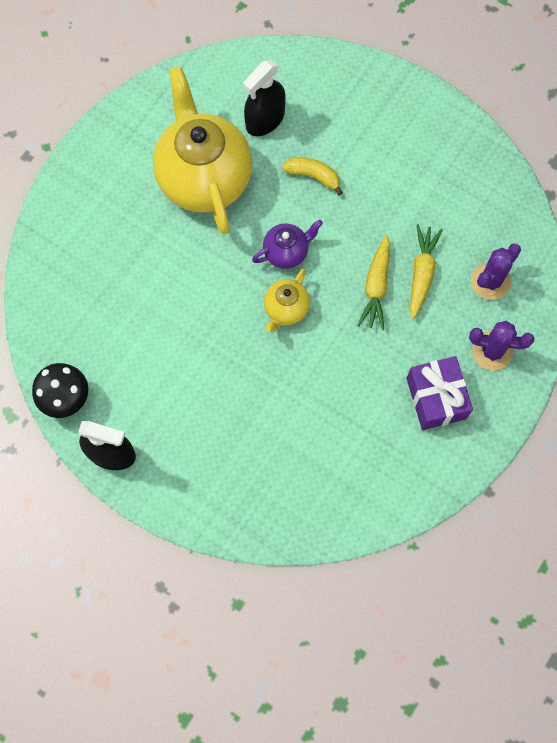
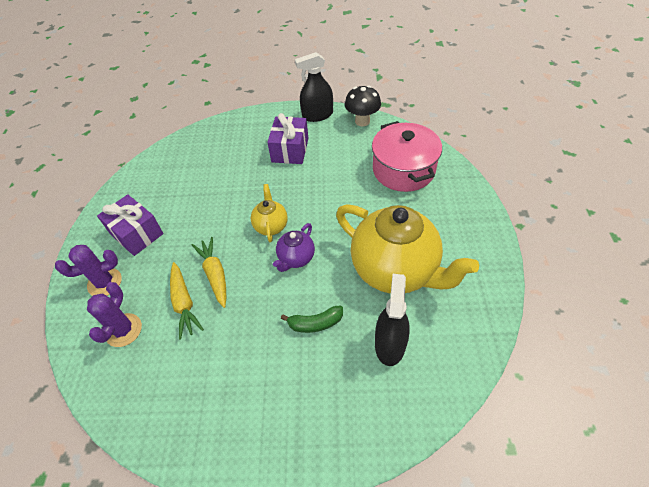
camera: 150 degrees right, 20 degrees down
yellow banana [282,157,343,195] -> green banana [281,306,343,333]
none -> purple gift [267,113,309,164]
none -> pink pot [372,121,442,192]

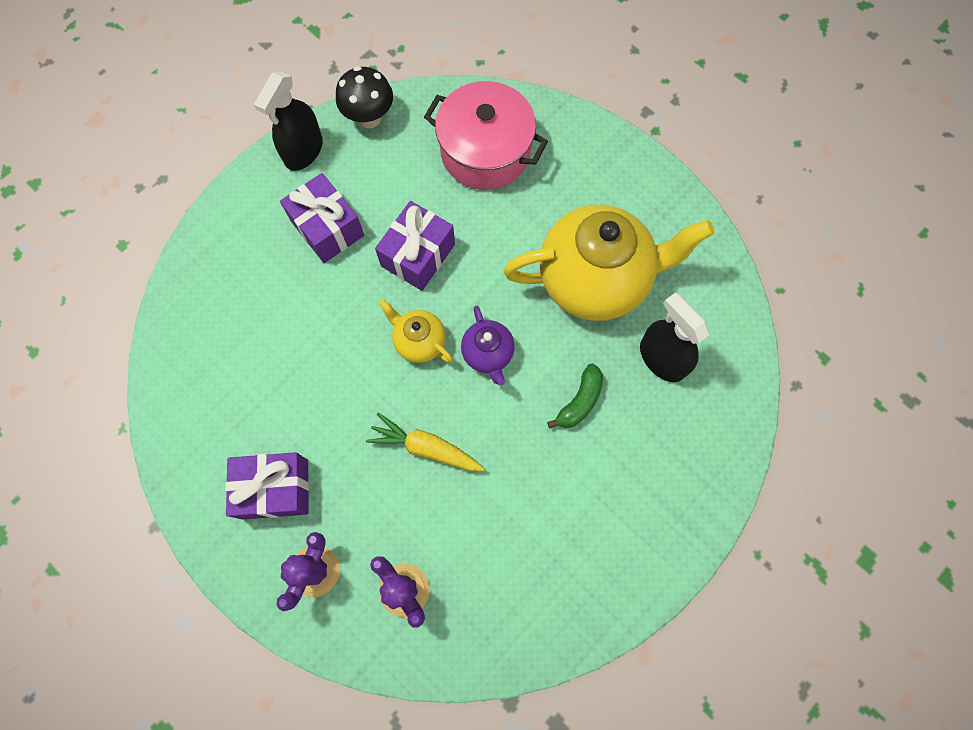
camera: 50 degrees left, 20 degrees up
yellow carrot [170,262,204,339] -> none
none -> purple gift [375,201,455,291]

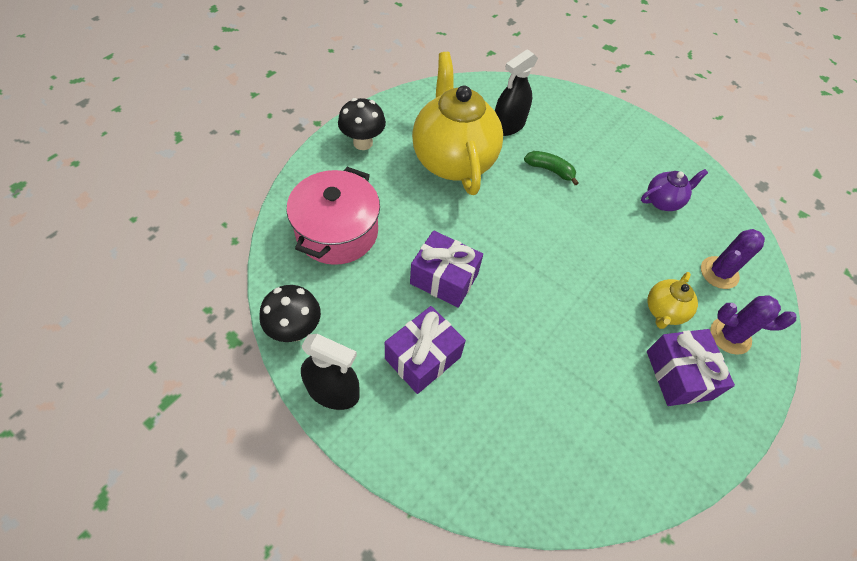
camera: 100 degrees left, 15 degrees down
yellow carrot [366,412,485,471] -> none
yellow teapot [379,299,453,363] -> yellow teapot moved to [647,272,698,329]
purple teapot [461,305,515,386] -> purple teapot moved to [641,169,708,211]
none -> black mushroom [338,98,386,150]

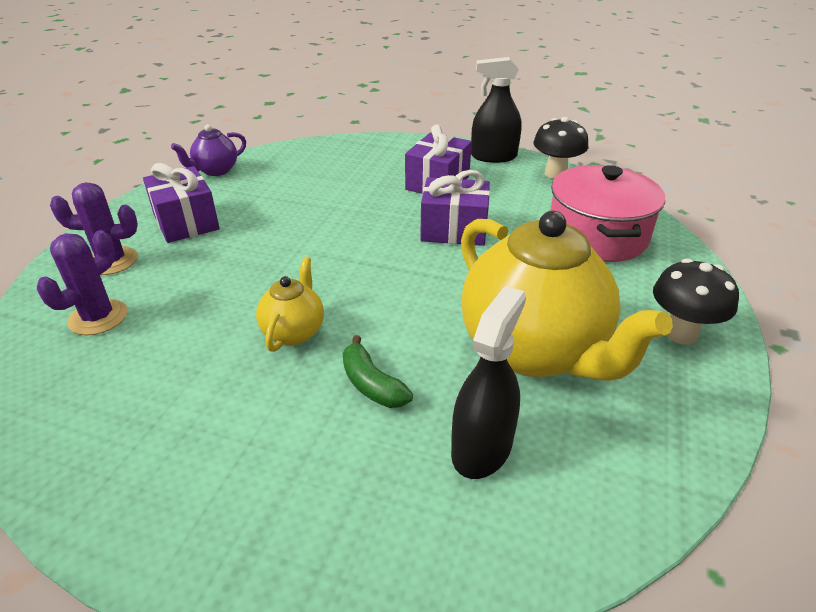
camera: 165 degrees right, 20 degrees down
green banana [524,151,579,185] -> green banana turned 45 degrees clockwise [343,335,413,408]
purple teapot [641,169,708,211] -> purple teapot moved to [171,124,246,176]
yellow teapot [647,272,698,329] -> yellow teapot moved to [256,257,324,352]

